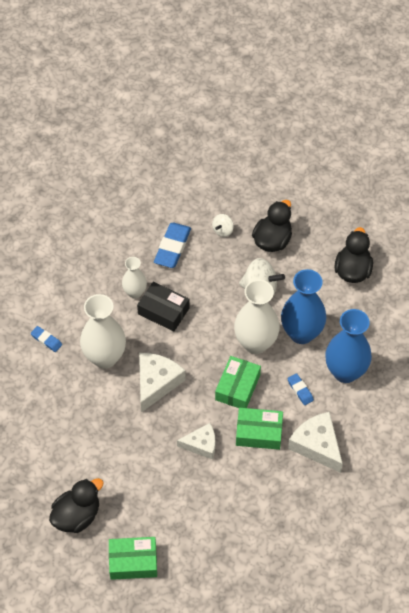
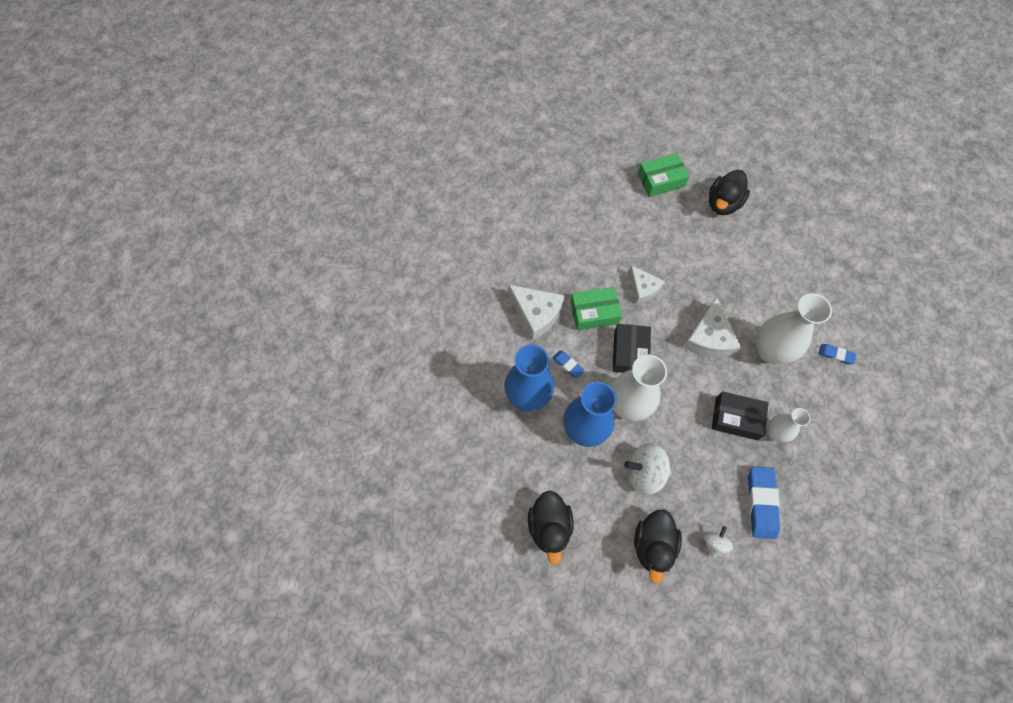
camera: 165 degrees right, 10 degrees up
white cheese [177,423,215,460] -> white cheese turned 105 degrees counterclockwise [629,265,665,304]
green box [215,356,261,408] -> black box [612,324,651,373]

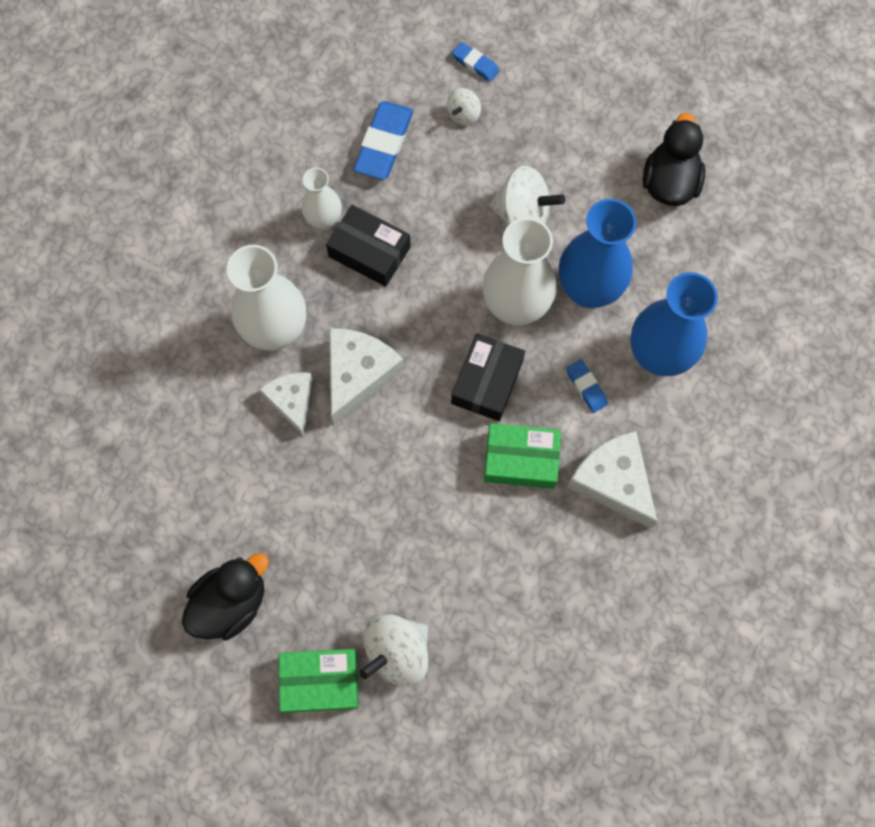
camera: 165 degrees left, 5 degrees up
white cheese [629,265,665,304] -> white cheese moved to [259,372,313,436]
black duck [634,509,682,584] -> none
blue eraser [818,344,856,364] -> blue eraser moved to [452,42,499,82]
none -> white spinning top [359,613,428,687]

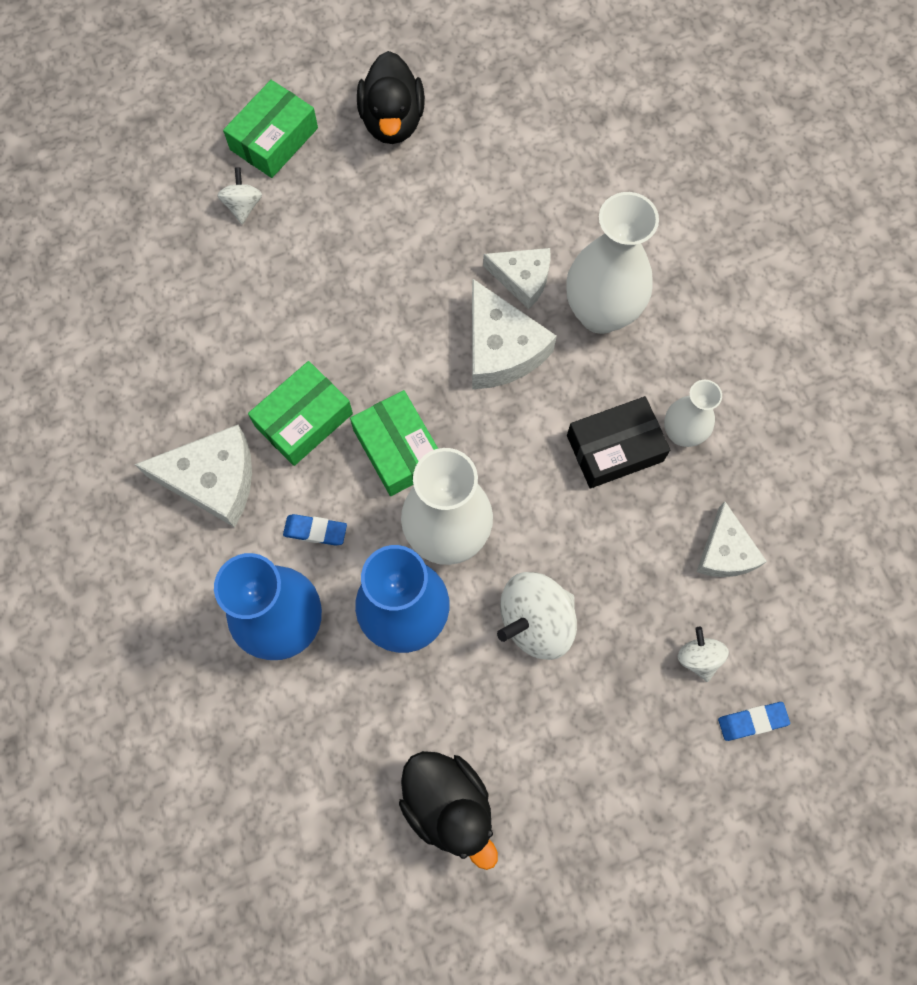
camera: 130 degrees right, 0 degrees up
blue eraser [353,101,413,180] -> white cheese [697,501,767,577]
white spinning top [359,613,428,687] -> white spinning top [217,167,262,224], size x0.55
black box [451,333,525,421] -> green box [350,390,438,496]

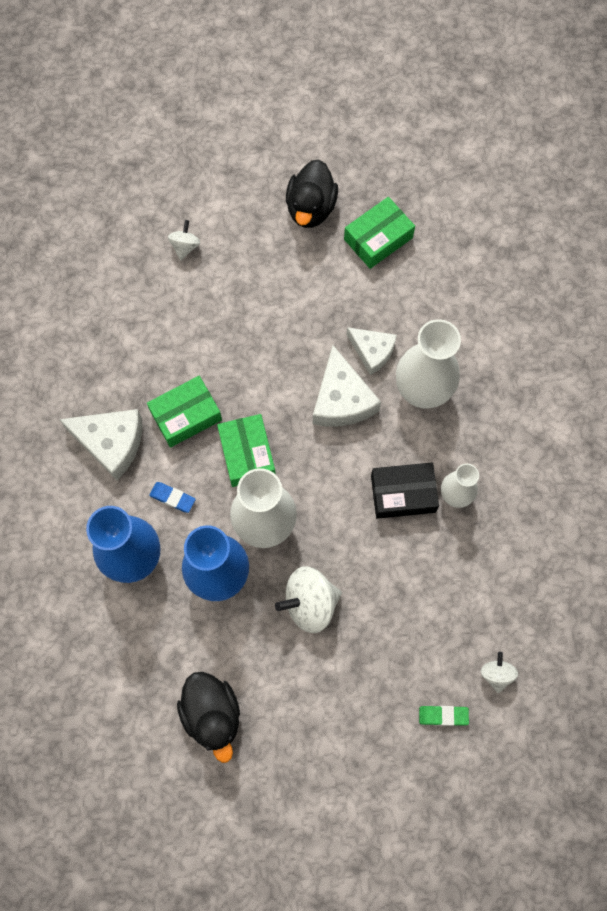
camera: 15 degrees right, 0 degrees up
green box [223,80,318,178] -> green box moved to [344,197,415,269]
white spinning top [678,627,729,682] -> white spinning top moved to [481,652,518,693]
white cheese [697,501,767,577] -> none
blue eraser [718,702,790,741] -> green eraser [419,706,469,726]

